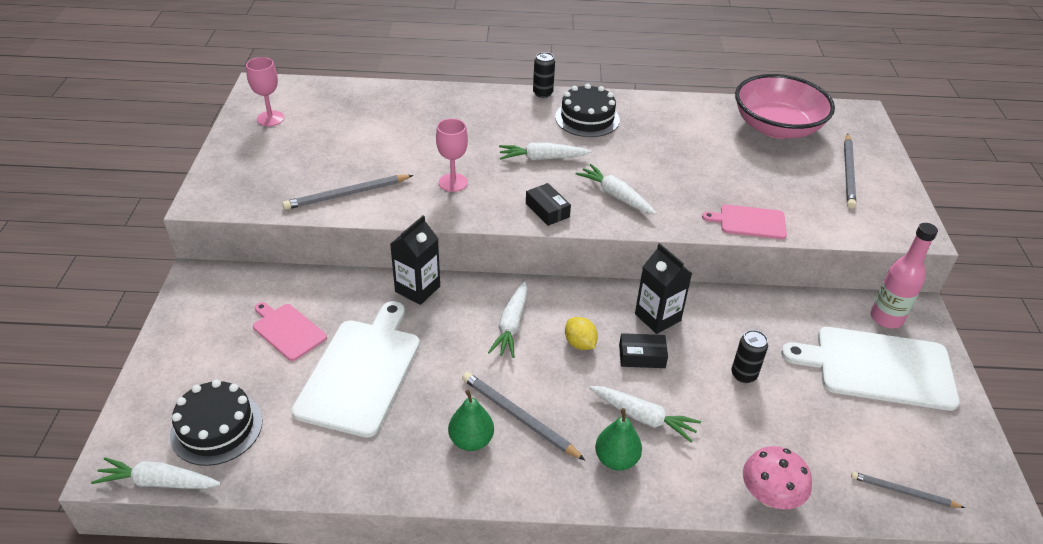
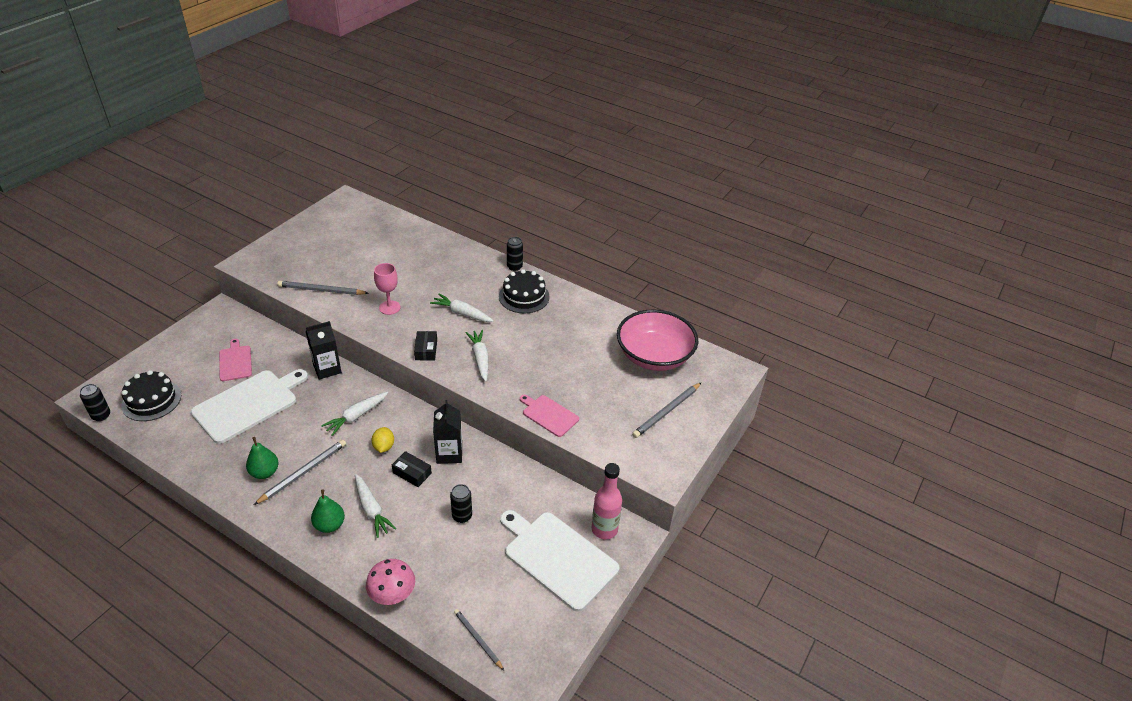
camera: 30 degrees right, 0 degrees up
white carrot [91,457,221,489] -> black can [80,384,110,421]
pink goblet [246,57,284,126] -> none
grey pencil [462,372,585,460] -> grey pencil turned 60 degrees clockwise [254,440,346,505]

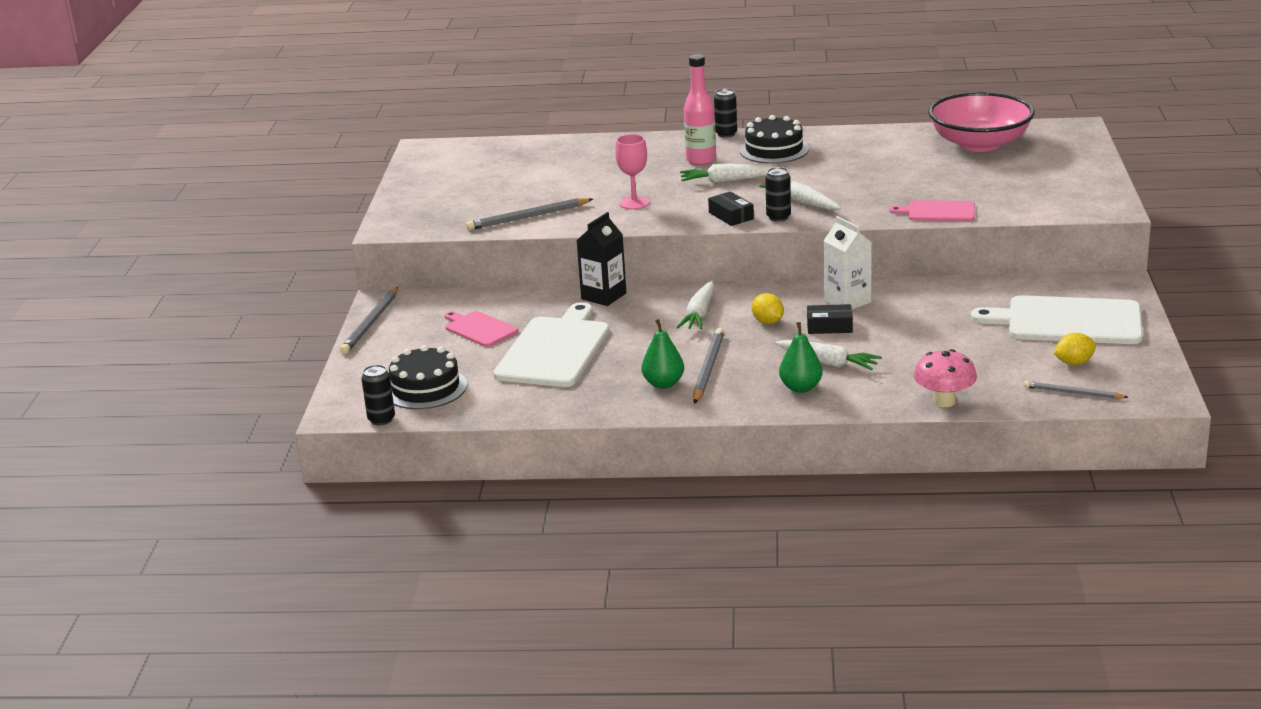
camera: 25 degrees left, 15 degrees down
black carton [433,400,462,464] -> white carton [823,216,872,309]
black can [450,484,472,523] -> black can moved to [765,167,791,222]
pink bottle [591,463,622,539] -> pink bottle moved to [684,54,716,165]
grey pencil [632,383,701,438] -> grey pencil moved to [340,287,398,354]
none -> yellow lemon [1053,333,1096,365]

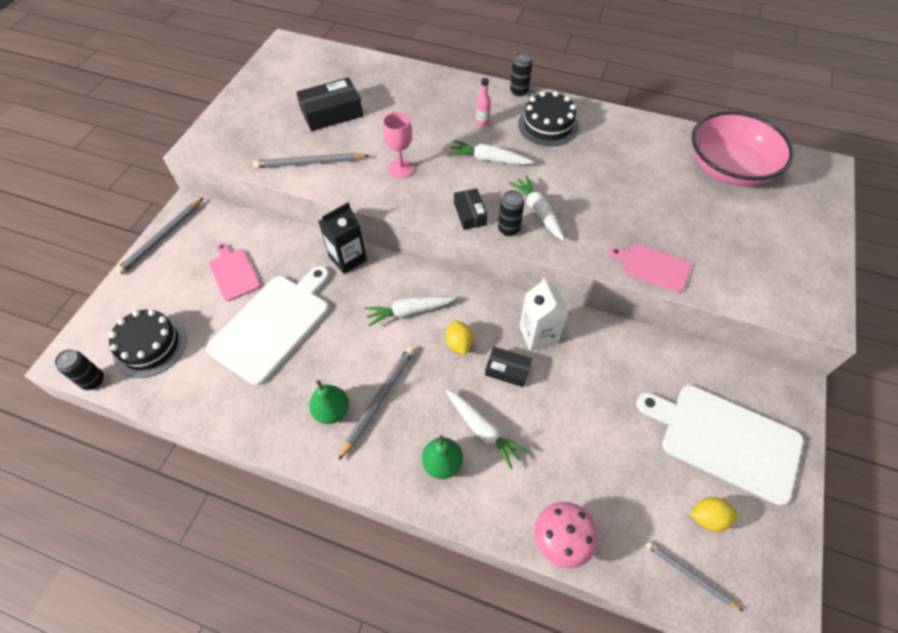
camera: 15 degrees right, 30 degrees up
white carrot [677,281,714,330] -> white carrot turned 45 degrees clockwise [364,296,456,326]
pink bottle [684,54,716,165] -> pink bottle [476,78,491,127], size x0.53
none -> black box [296,77,363,131]

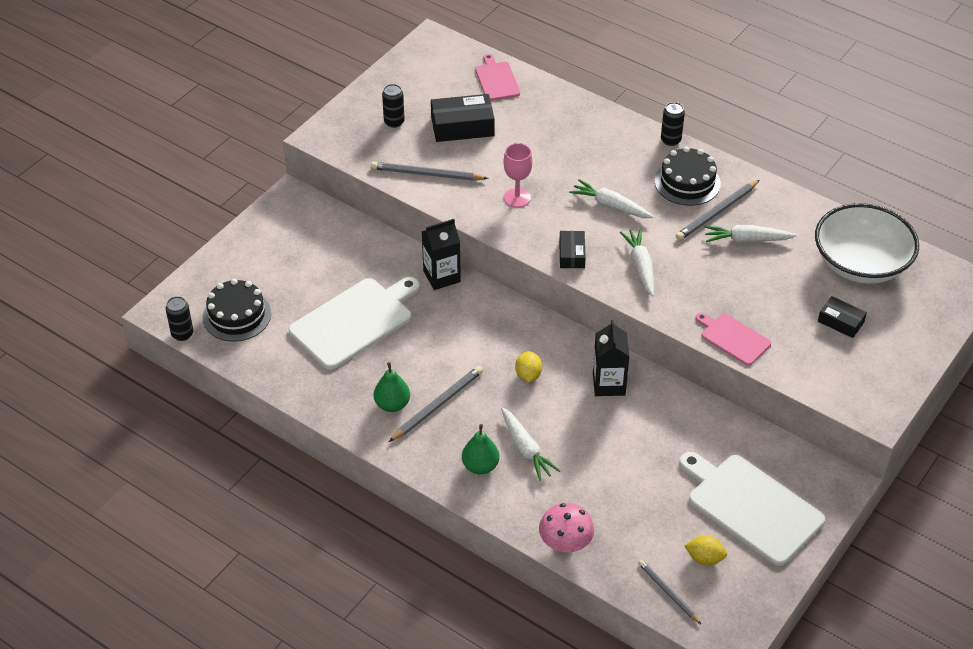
camera: 15 degrees right, 10 degrees down
grey pencil [116,197,204,274] -> grey pencil moved to [676,180,759,240]
pink cutting board [209,243,261,301] -> pink cutting board moved to [475,54,520,101]
white carrot [364,296,456,326] -> white carrot moved to [704,225,797,243]
pink bottle [476,78,491,127] -> none
black box [485,347,532,387] -> black box moved to [818,296,867,338]
black can [498,190,524,236] -> black can moved to [382,84,405,128]
white carton [519,278,568,351] -> black carton [593,320,630,396]
pink bowl [692,111,794,187] -> white bowl [815,203,919,284]

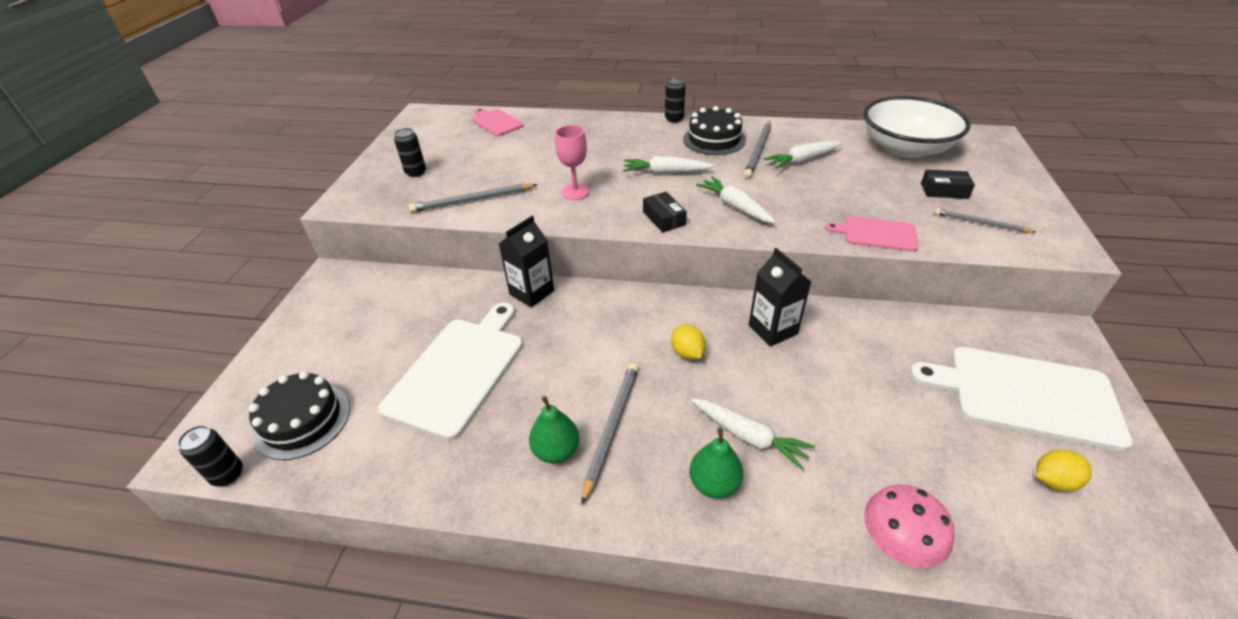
camera: 25 degrees left, 5 degrees down
black box [431,94,495,142] -> none
grey pencil [638,560,701,624] -> grey pencil moved to [934,209,1036,233]

